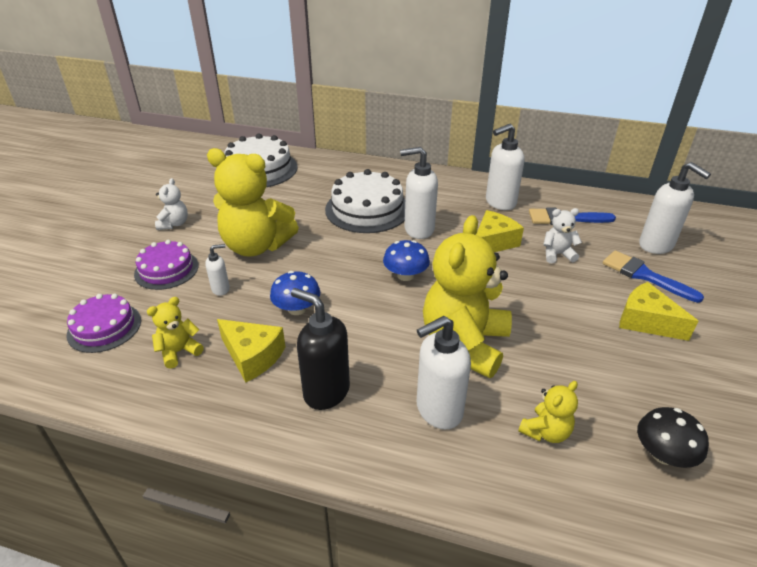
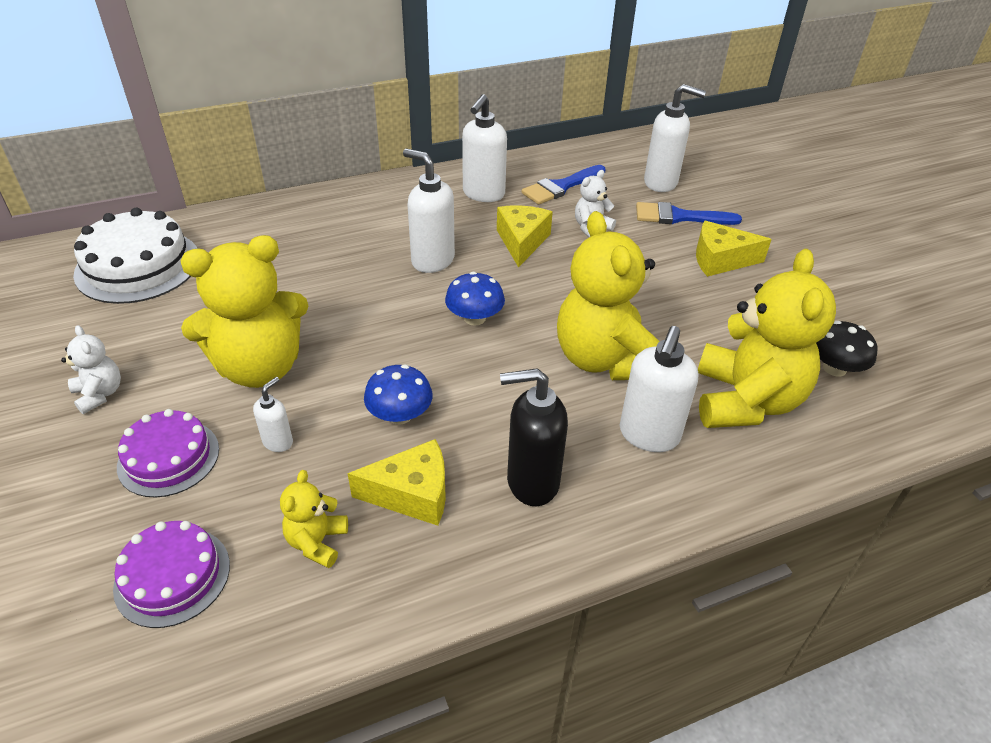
camera: 40 degrees left, 5 degrees up
white cake [325,169,405,233] -> none
white soap dispenser [400,147,438,239] -> white soap dispenser turned 75 degrees clockwise [403,149,455,273]
yellow teddy bear [518,381,578,443] -> yellow teddy bear [698,249,836,428], size x2.18

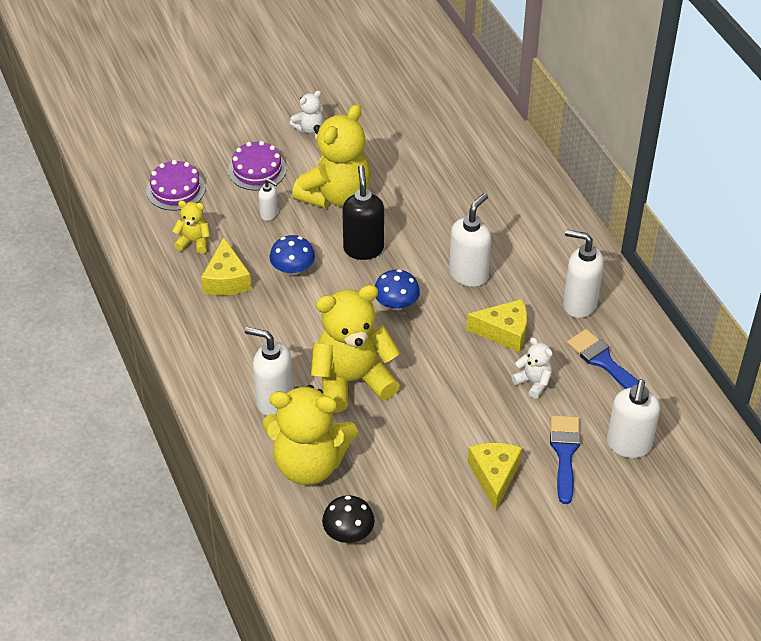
camera: 90 degrees right, 5 degrees up
white cake [73,208,197,304] -> none
yellow teddy bear [180,235,309,388] -> yellow teddy bear turned 120 degrees counterclockwise [292,104,371,208]
black soap dispenser [500,368,568,506] -> black soap dispenser moved to [342,165,384,260]

